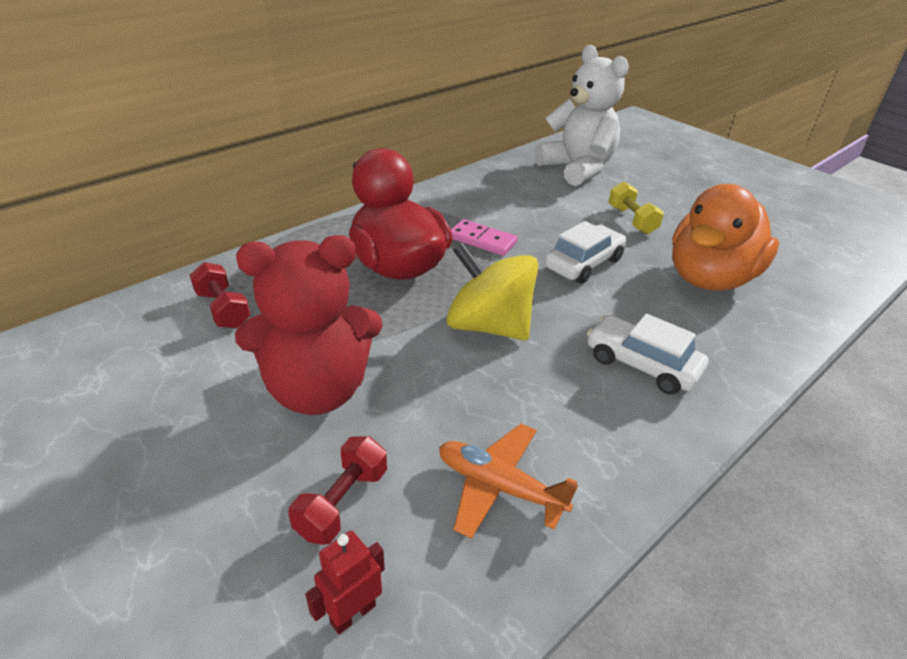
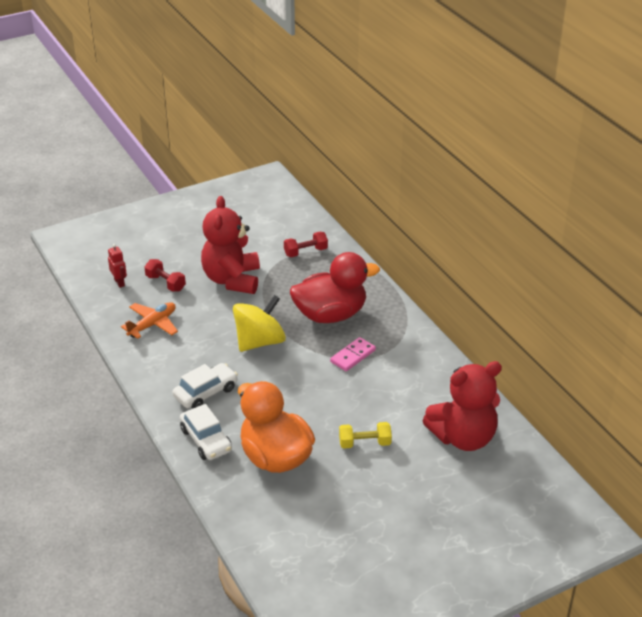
camera: 105 degrees right, 0 degrees up
white teddy bear [534,45,629,186] -> red teddy bear [423,361,502,451]
white car [545,221,626,284] -> white car moved to [180,404,232,460]

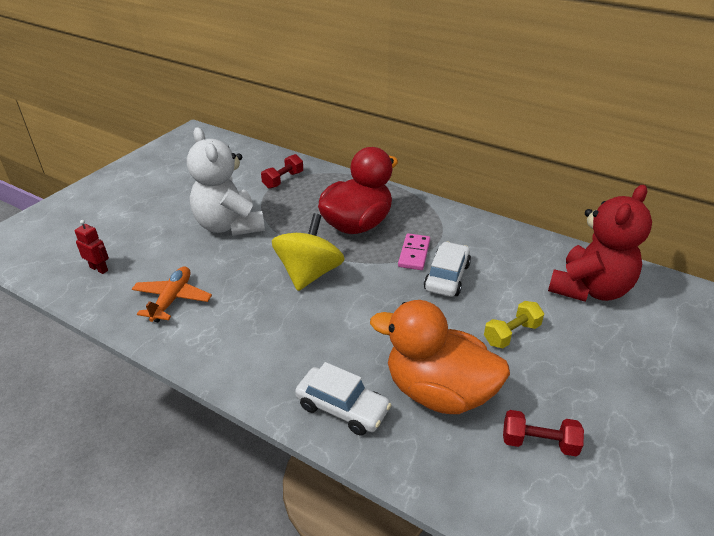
camera: 30 degrees left, 0 degrees up
red dumbbell [144,259,186,292] -> red dumbbell moved to [503,410,584,456]
white car [173,363,238,409] -> white car moved to [424,241,471,297]
red teddy bear [201,196,260,294] -> white teddy bear [187,127,265,236]

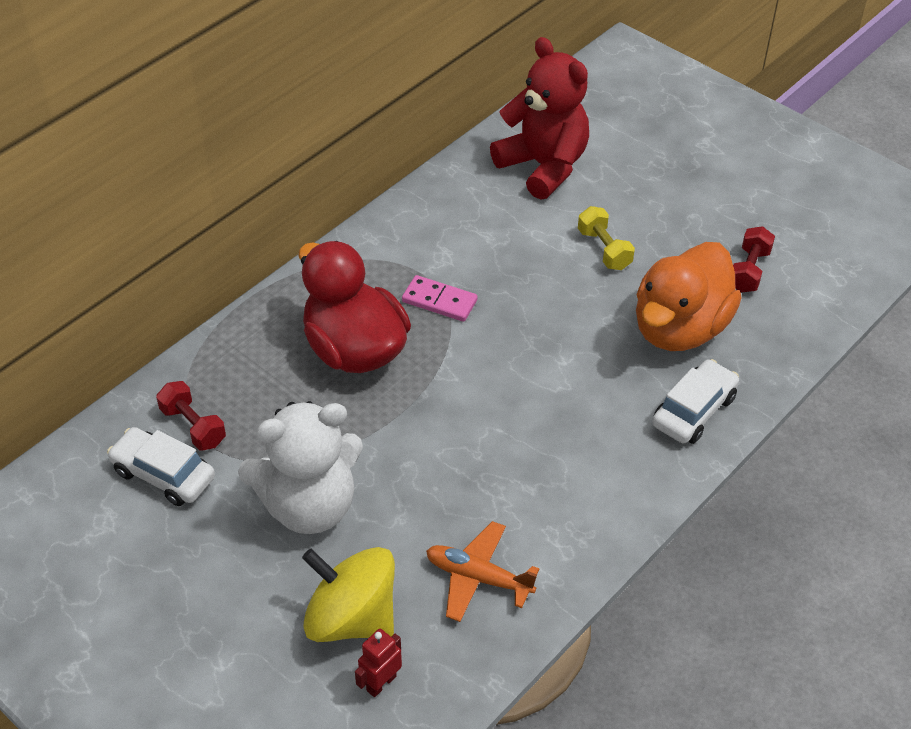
camera: 80 degrees left, 10 degrees up
yellow spinning top [272,213,345,291] -> yellow spinning top moved to [302,547,395,642]
white car [424,241,471,297] -> white car moved to [107,427,215,506]

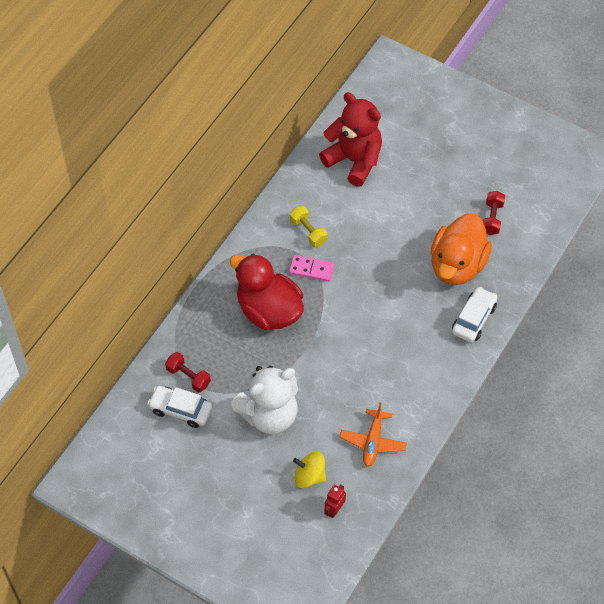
camera: 10 degrees left, 10 degrees up
yellow spinning top [302,547,395,642] -> yellow spinning top [293,452,326,488], size x0.64
orange plane [426,521,539,622] -> orange plane turned 90 degrees counterclockwise [340,402,407,467]
yellow dumbbell [578,206,635,270] -> yellow dumbbell moved to [290,206,327,247]

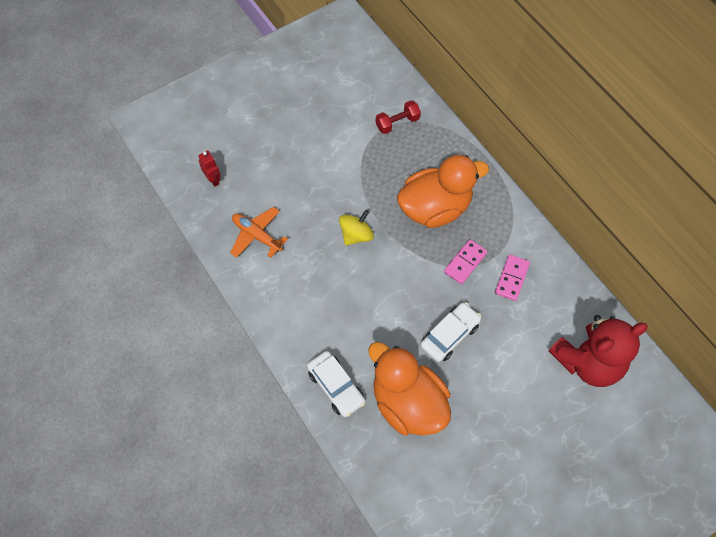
camera: 115 degrees right, 5 degrees up
white car [147,386,212,428] -> white car moved to [420,302,481,362]
red duck [230,254,304,330] -> orange duck [397,155,489,228]
white teddy bear [230,365,298,434] -> none
yellow dumbbell [290,206,327,247] -> pink domino [495,254,530,301]
yellow spinning top [293,452,326,488] -> yellow spinning top moved to [339,210,374,245]
red dumbbell [483,191,505,235] -> none

